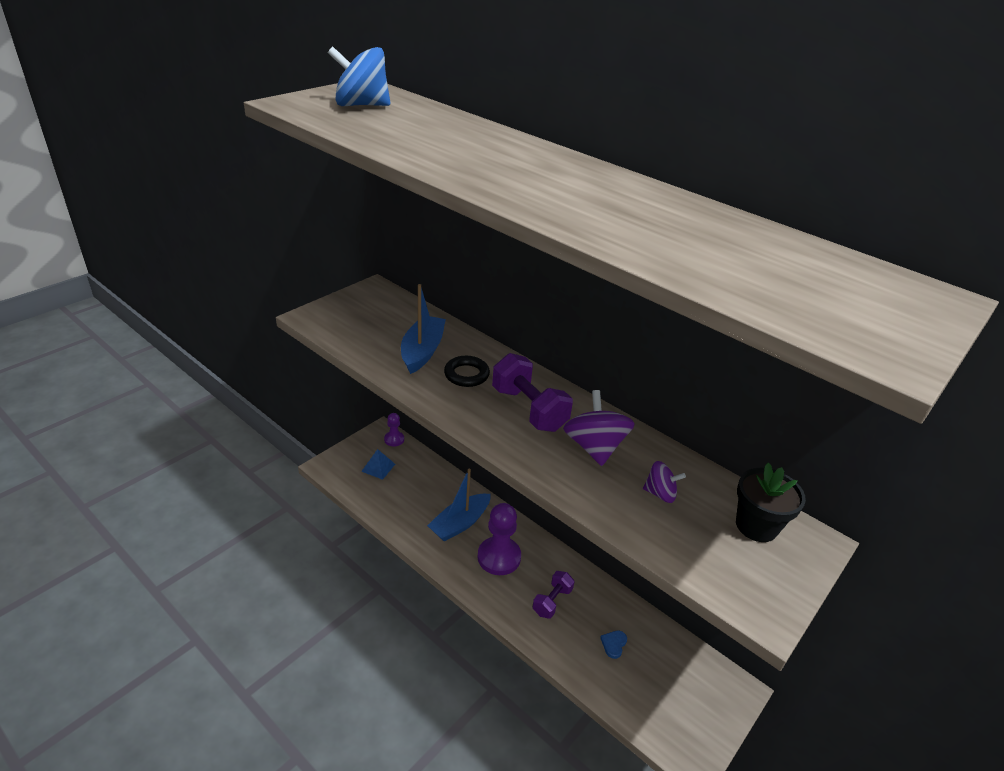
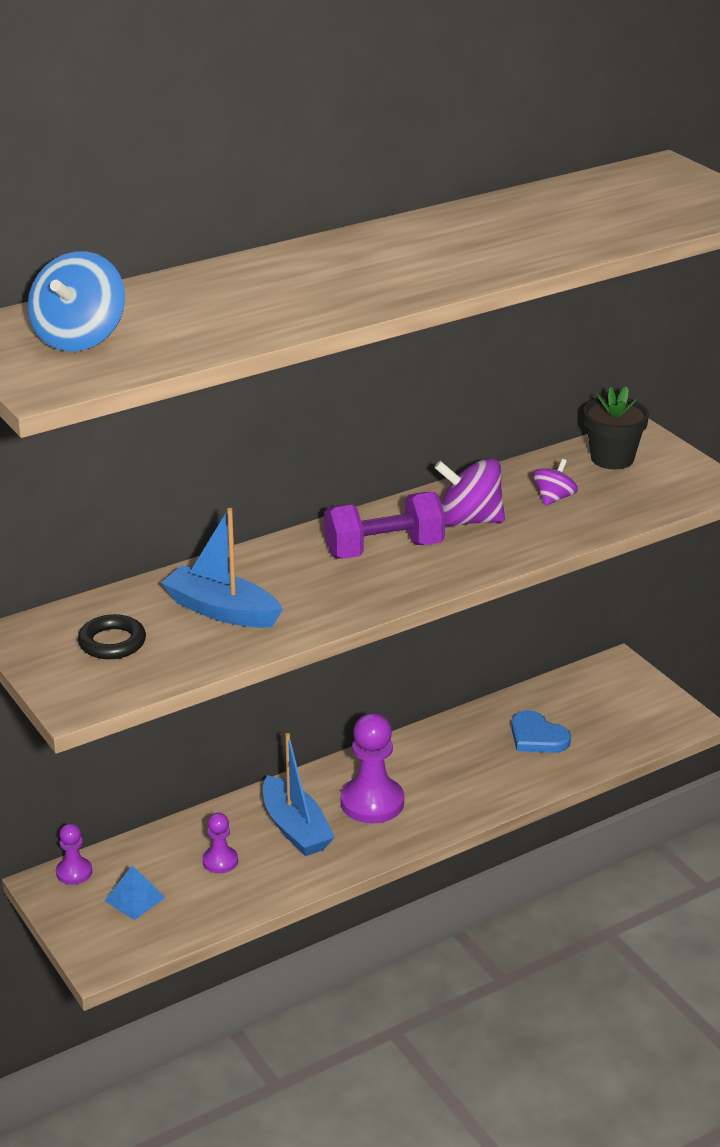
camera: 70 degrees left, 5 degrees down
black ring [444,356,490,387] -> black ring moved to [78,614,146,659]
purple dumbbell [533,571,575,619] -> none
blue heart [600,630,627,659] -> blue heart [511,710,571,753], size x1.71
none -> purple pawn [202,813,238,873]

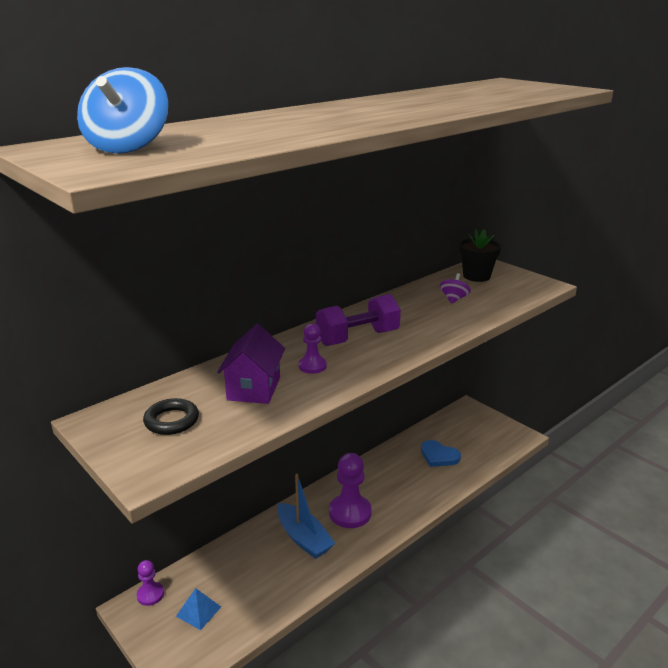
camera: 10 degrees left, 5 degrees down
blue boat [161,508,283,628] -> purple house [217,324,285,404]
purple pawn [202,813,238,873] -> purple pawn moved to [299,323,327,374]
purple spinning top [434,458,505,526] -> none

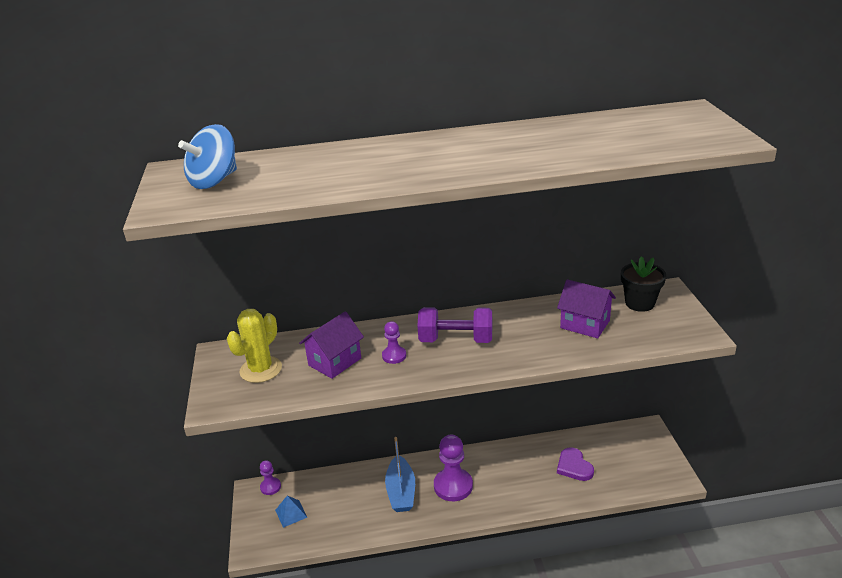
camera: 35 degrees right, 5 degrees up
black ring [143,398,199,435] -> yellow cactus [227,309,282,383]
blue heart [421,440,461,467] -> purple heart [557,447,594,481]
purple spinning top [440,273,471,304] -> purple house [557,279,616,338]

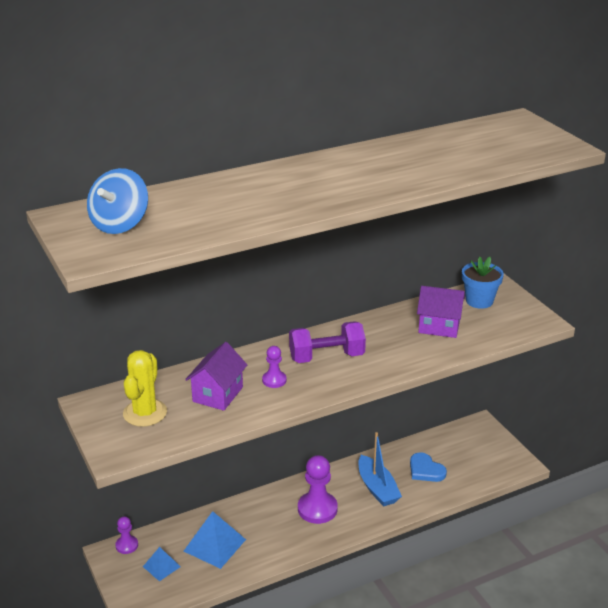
camera: 20 degrees left, 0 degrees up
blue boat [385,437,415,512] -> blue boat moved to [358,432,402,507]
purple heart [557,447,594,481] -> blue heart [410,452,447,482]
black flower pot [621,256,666,312] -> blue flower pot [462,256,504,309]
none -> blue pyramid [184,511,246,569]

